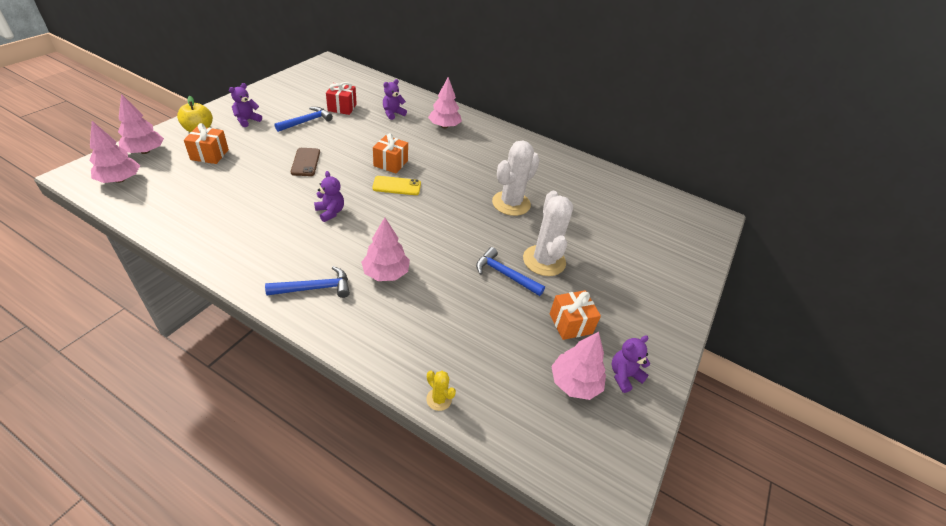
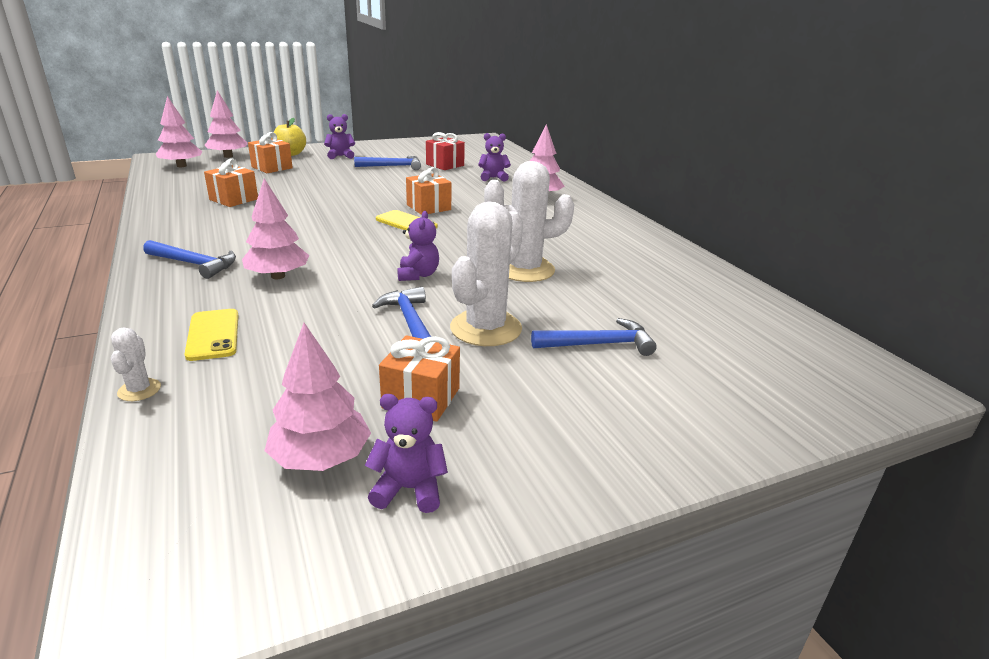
camera: 40 degrees right, 15 degrees down
brown phone [291,148,320,176] -> none
purple teddy bear [314,171,344,222] -> purple teddy bear moved to [397,211,439,281]
yellow cactus [426,371,456,411] -> white cactus [111,327,161,401]
none -> yellow phone [185,309,238,361]
none -> orange gift [204,159,258,207]
none -> blue hammer [531,318,657,356]

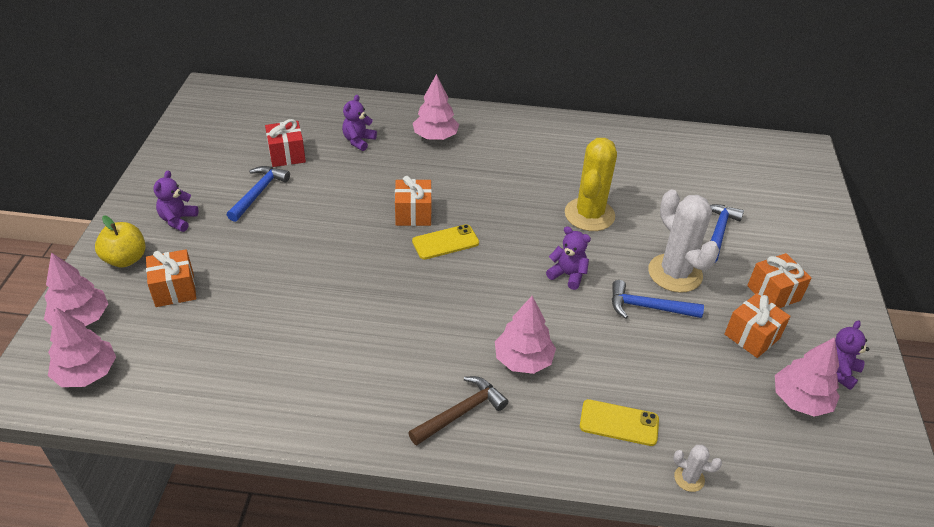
camera: 60 degrees left, 15 degrees up
blue hammer [143,240,236,279] -> brown hammer [408,376,508,445]
orange gift [204,159,258,207] -> orange gift moved to [747,253,812,308]
white cactus [484,161,574,282] -> yellow cactus [565,138,617,231]

